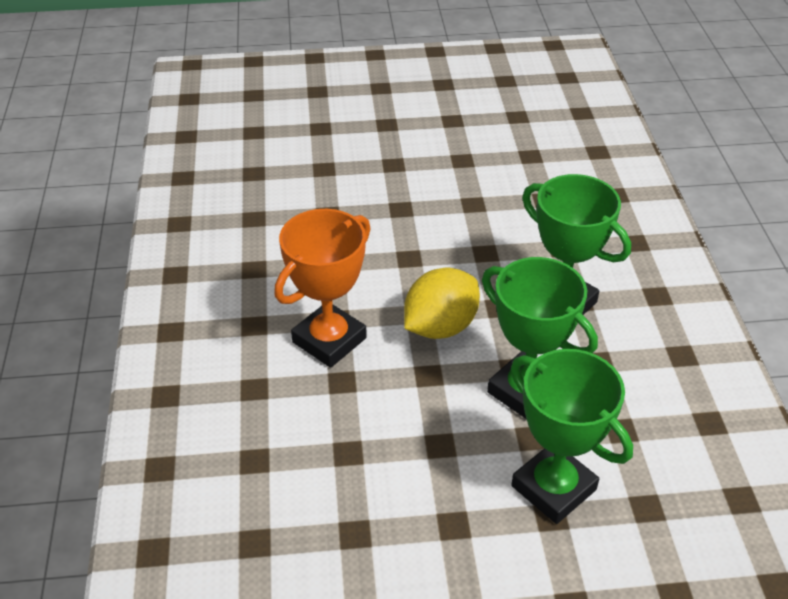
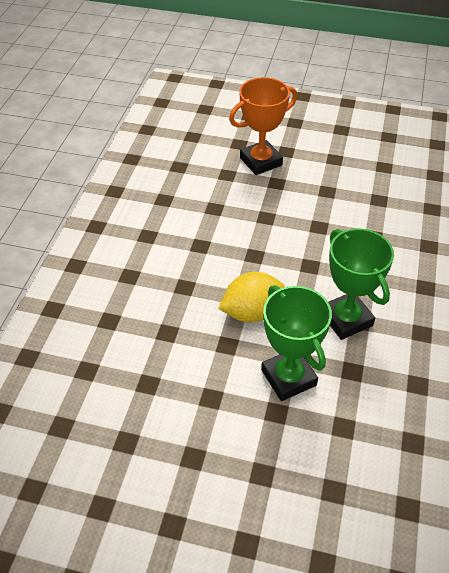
camera: 20 degrees right, 5 degrees up
orange trophy [274,209,371,368] -> orange trophy moved to [229,77,297,175]
green trophy [511,349,633,524] -> none

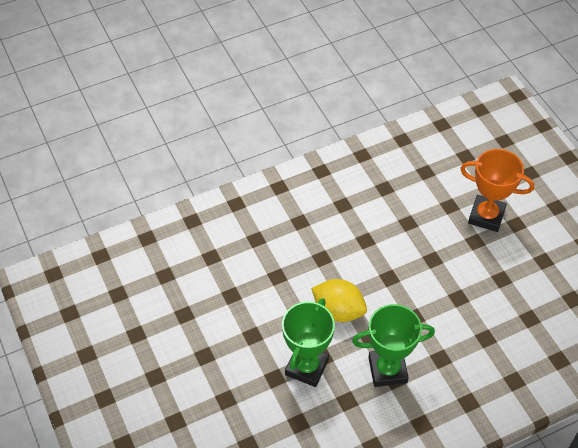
camera: 50 degrees right, 5 degrees up
green trophy [328,228,394,340] -> green trophy turned 60 degrees clockwise [352,304,435,387]

